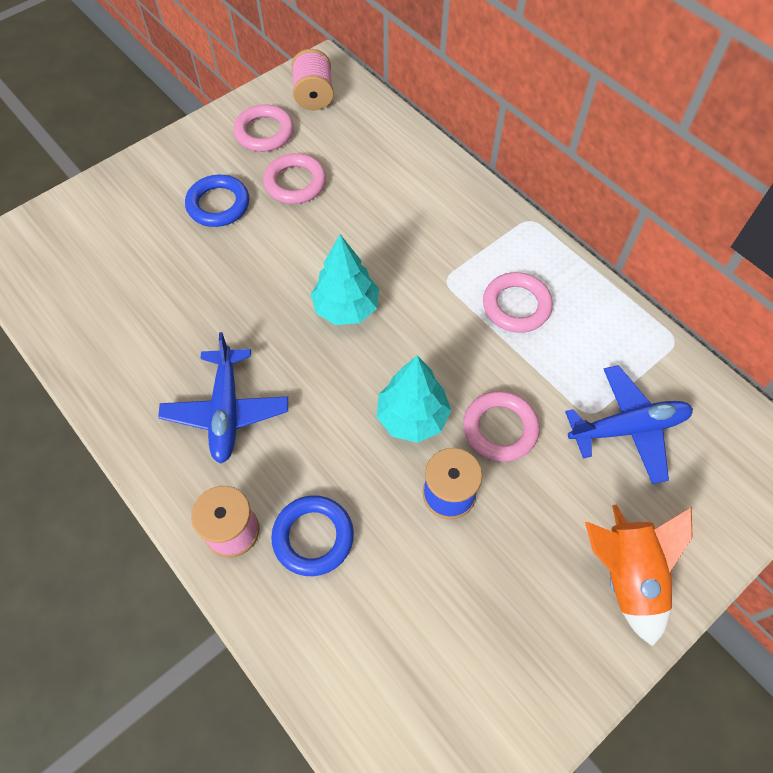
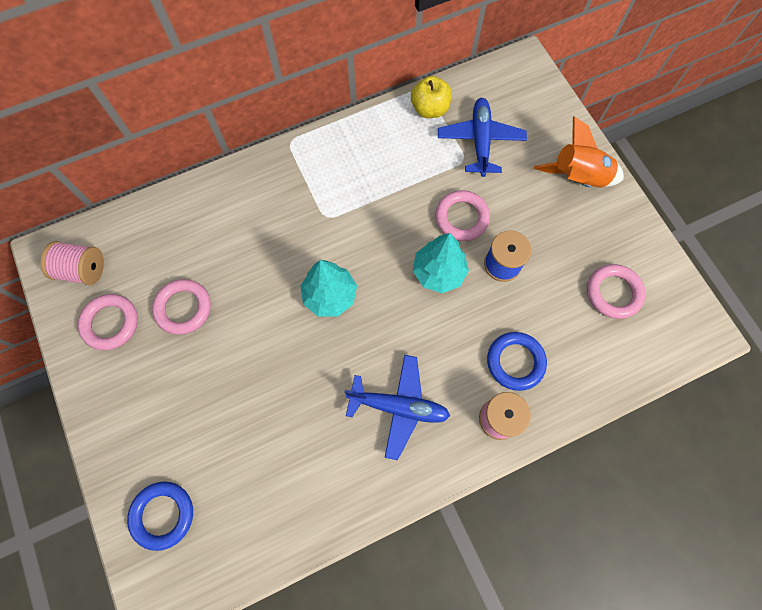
camera: 75 degrees left, 10 degrees up
blue ring [185,175,249,227] -> blue ring moved to [127,482,193,551]
pink ring [483,272,553,333] -> pink ring moved to [587,264,646,319]
none -> yellow apple [411,76,452,118]

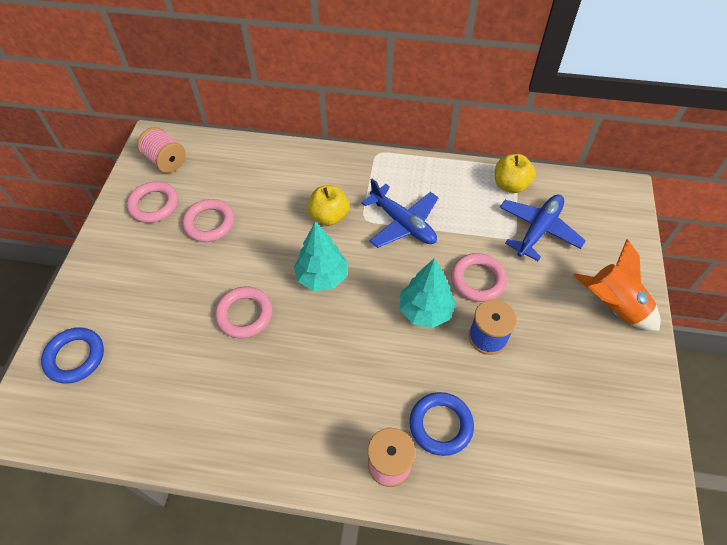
camera: 35 degrees right, 15 degrees down
blue plane [345,355,450,460] -> blue plane moved to [361,179,439,248]
pink ring [587,264,646,319] -> pink ring moved to [215,287,273,338]
none -> yellow apple [308,185,349,226]

